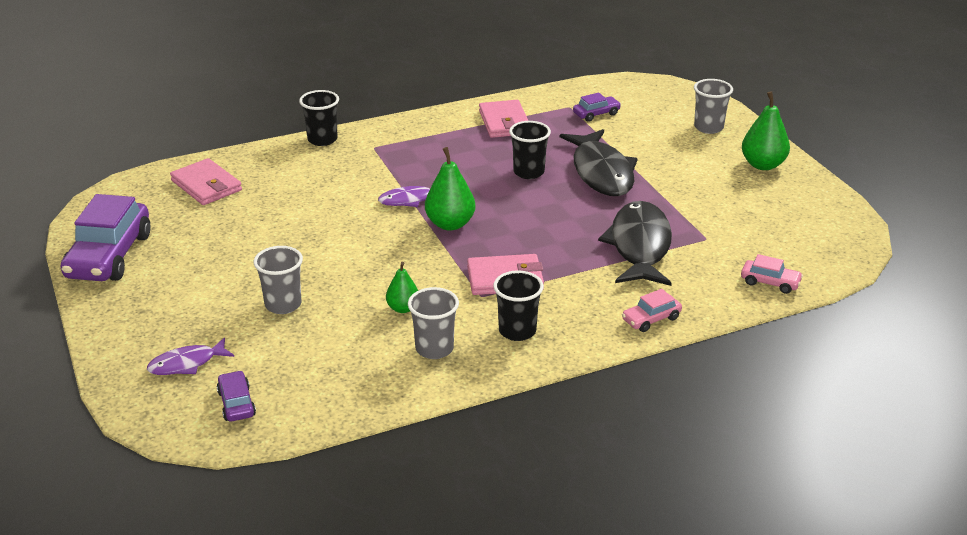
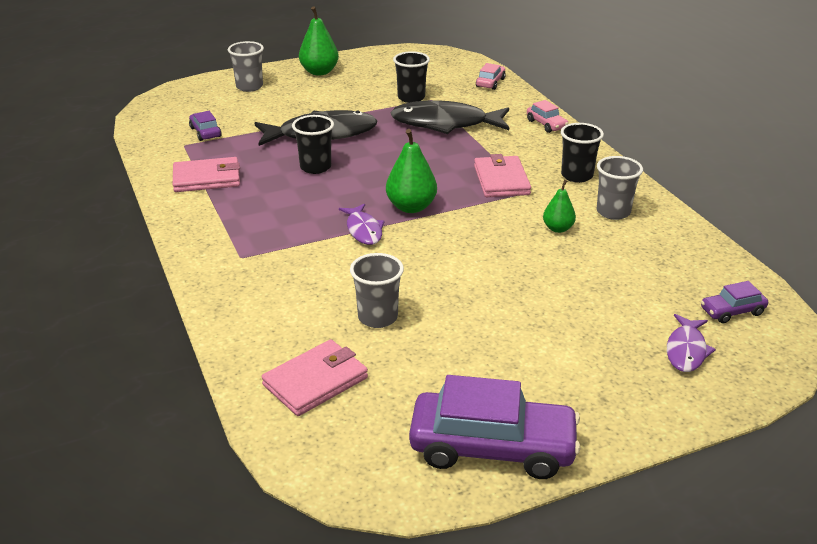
camera: 90 degrees left, 0 degrees up
purple fish [147,338,234,375] -> purple fish turned 45 degrees clockwise [667,314,716,372]
grey cup [254,246,303,314] -> grey cup moved to [350,253,404,328]
black cup [299,90,339,146] -> black cup moved to [393,51,430,103]

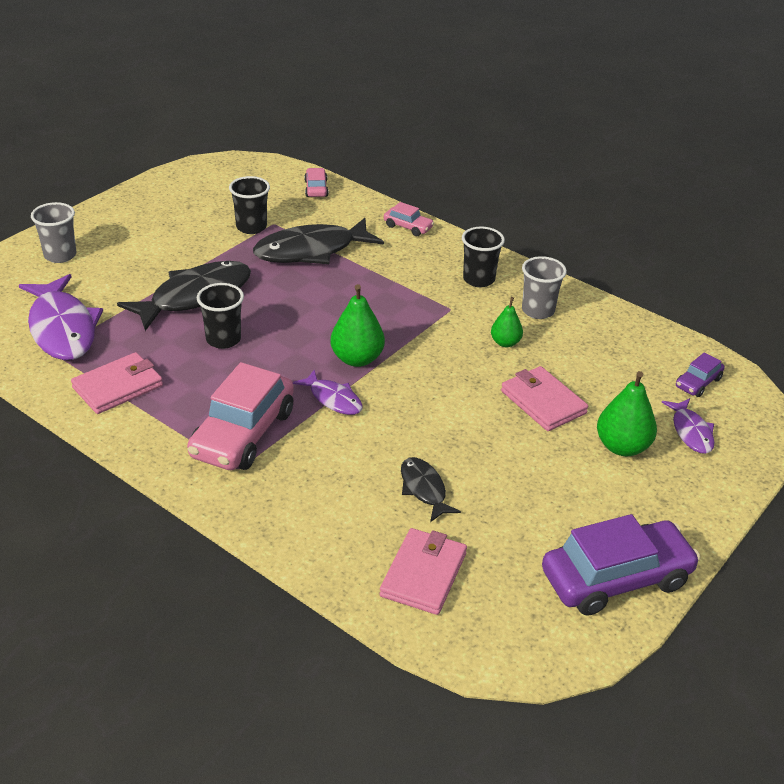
camera: 30 degrees left, 5 degrees up
purple car [189,111,222,141] -> purple fish [19,274,103,360]
green pear [299,6,339,76] -> green pear moved to [597,371,657,456]
grey cup [350,253,404,328] -> black fish [401,457,461,522]
pink wallet [474,154,531,197] -> pink wallet moved to [501,366,588,431]
none -> pink car [187,362,294,470]

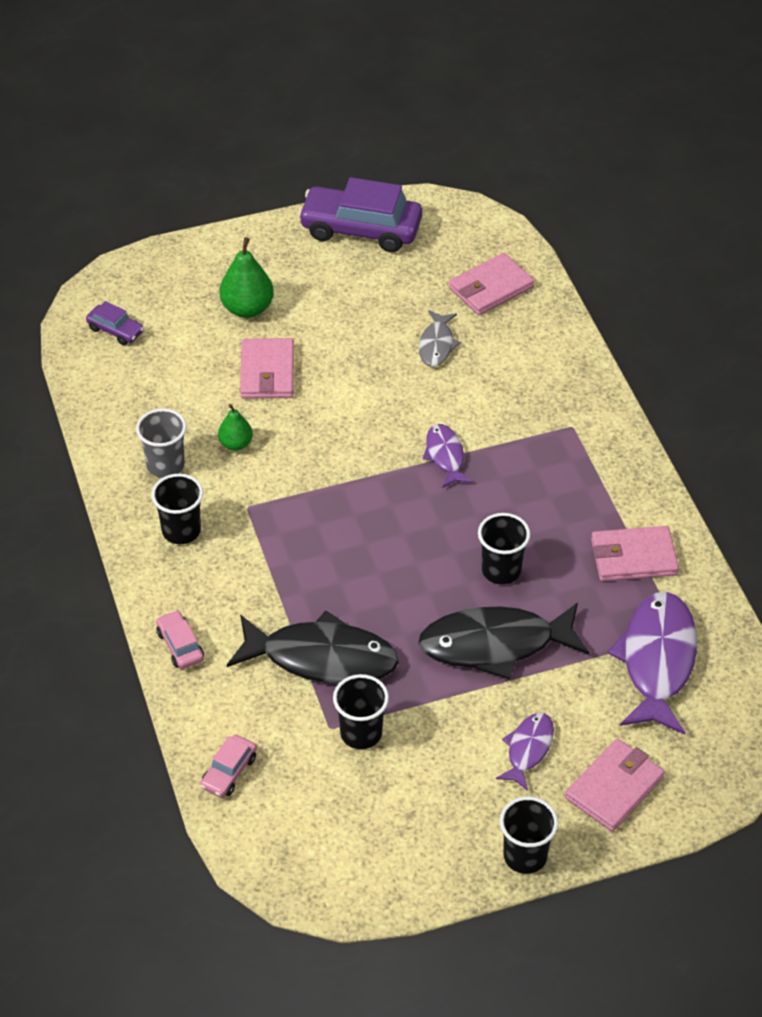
camera: 145 degrees left, 10 degrees up
grey cup [31,202,76,263] -> pink wallet [565,738,665,832]
pink car [187,362,294,470] -> none
green pear [331,284,385,367] -> none
black fish [401,457,461,522] -> grey fish [419,310,461,367]
purple fish [662,398,715,454] -> purple fish moved to [496,713,554,791]
purple car [676,352,725,397] -> purple car turned 45 degrees clockwise [86,301,144,345]
none -> black cup [500,796,558,874]

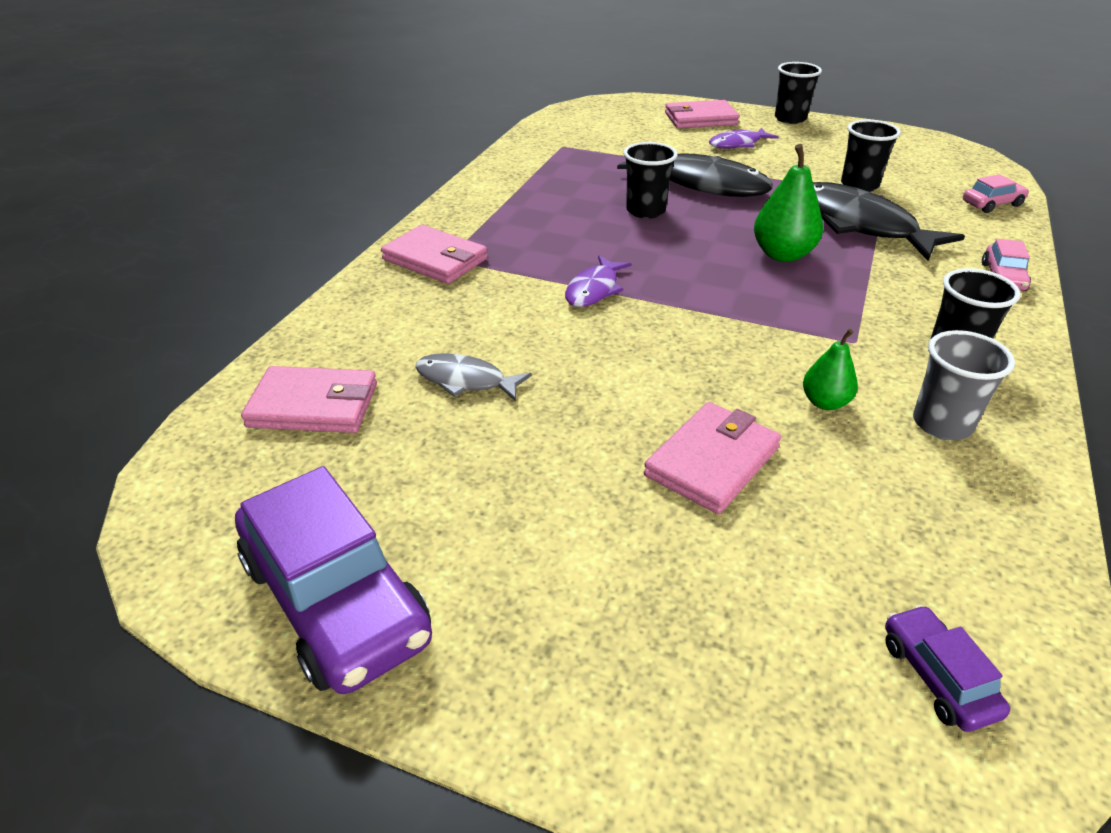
camera: 140 degrees left, 10 degrees down
green pear [219,237,274,318] -> green pear moved to [754,144,823,262]
grey fish [419,310,461,367] -> grey fish turned 120 degrees counterclockwise [415,353,532,402]
pink wallet [591,526,679,581] -> pink wallet moved to [381,225,488,284]
purple fish [608,592,697,735] -> none

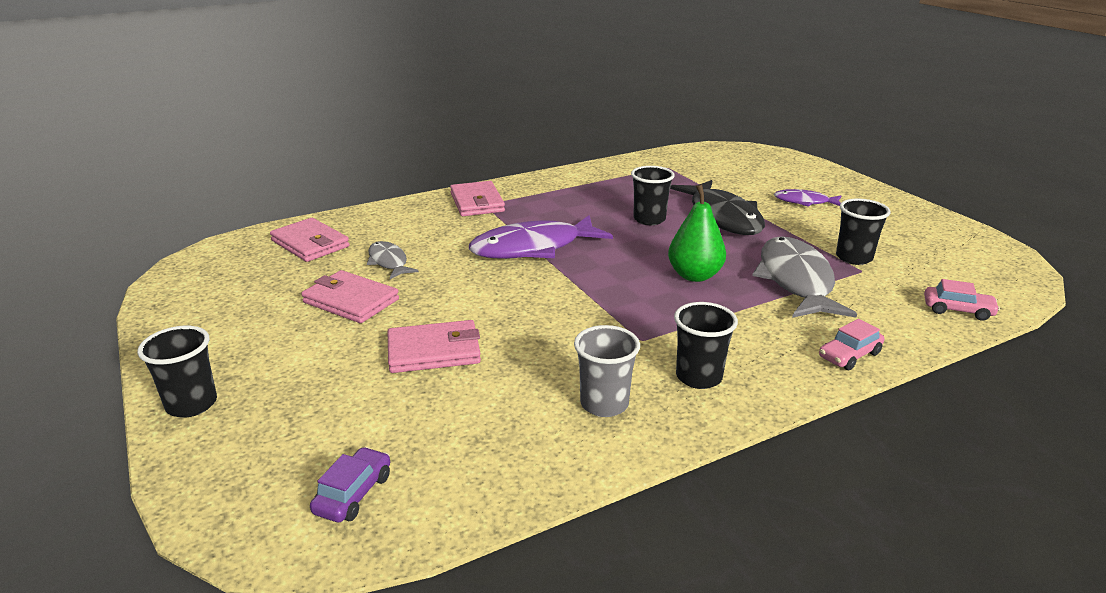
camera: 40 degrees right, 10 degrees down
purple car [235,466,432,694] -> none
purple fish [565,256,631,307] -> purple fish [469,215,613,259], size x1.90
pink wallet [665,100,740,128] -> pink wallet moved to [301,270,399,323]
black cup [775,62,822,124] -> black cup moved to [137,326,217,418]
green pear [803,329,858,410] -> none
black fish [813,182,965,261] -> grey fish [752,236,857,318]

